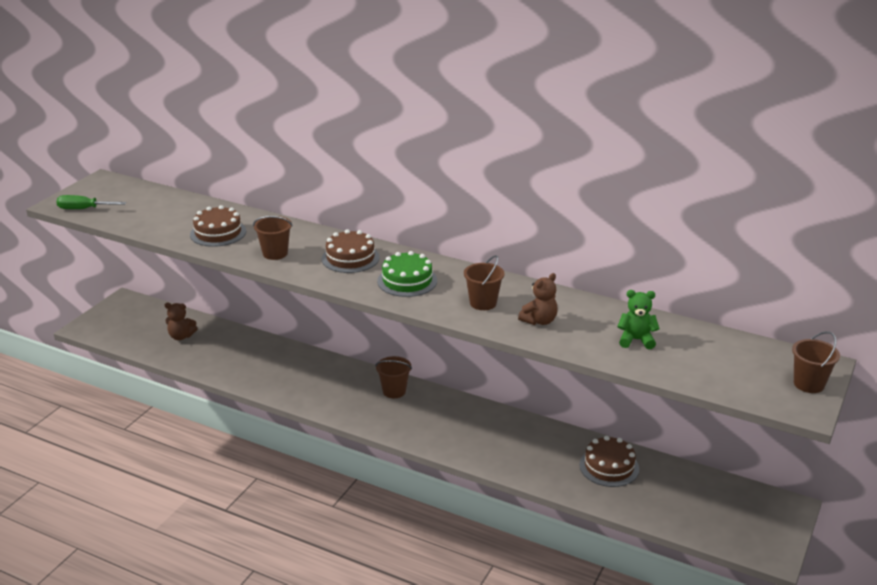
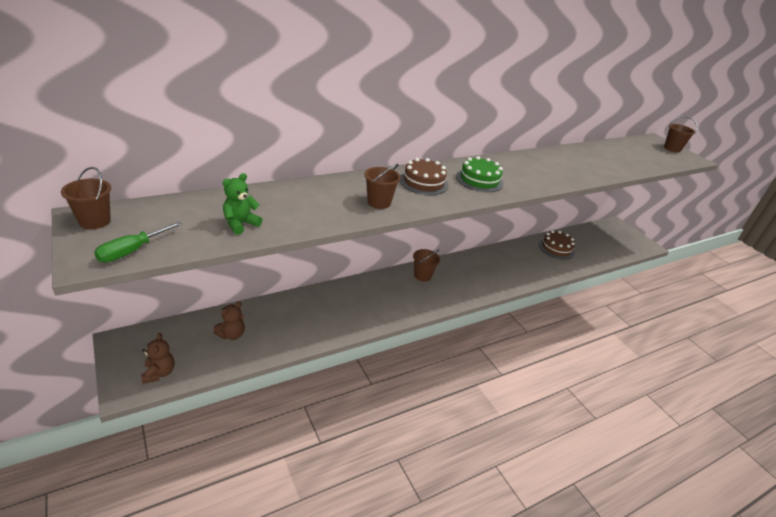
camera: 60 degrees left, 5 degrees up
brown cake [190,205,246,247] -> none
brown bucket [464,255,504,310] -> brown bucket moved to [61,167,111,229]
brown teddy bear [518,273,558,325] -> brown teddy bear moved to [141,333,174,384]
green teddy bear [617,290,660,349] -> green teddy bear moved to [222,173,263,235]

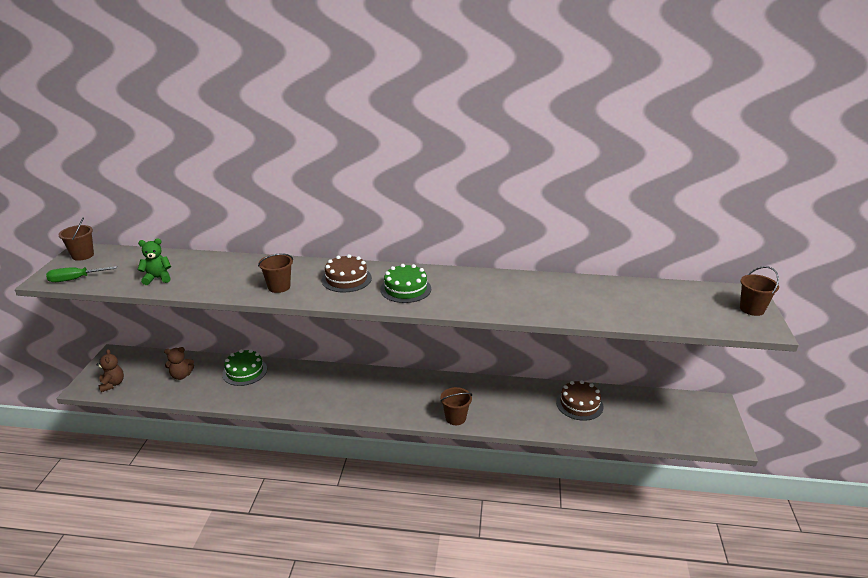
camera: 40 degrees right, 5 degrees down
brown teddy bear [141,333,174,384] -> brown teddy bear turned 45 degrees counterclockwise [97,349,124,392]
brown bucket [413,249,440,281] -> brown bucket moved to [440,387,472,425]
none -> green cake [222,349,267,386]

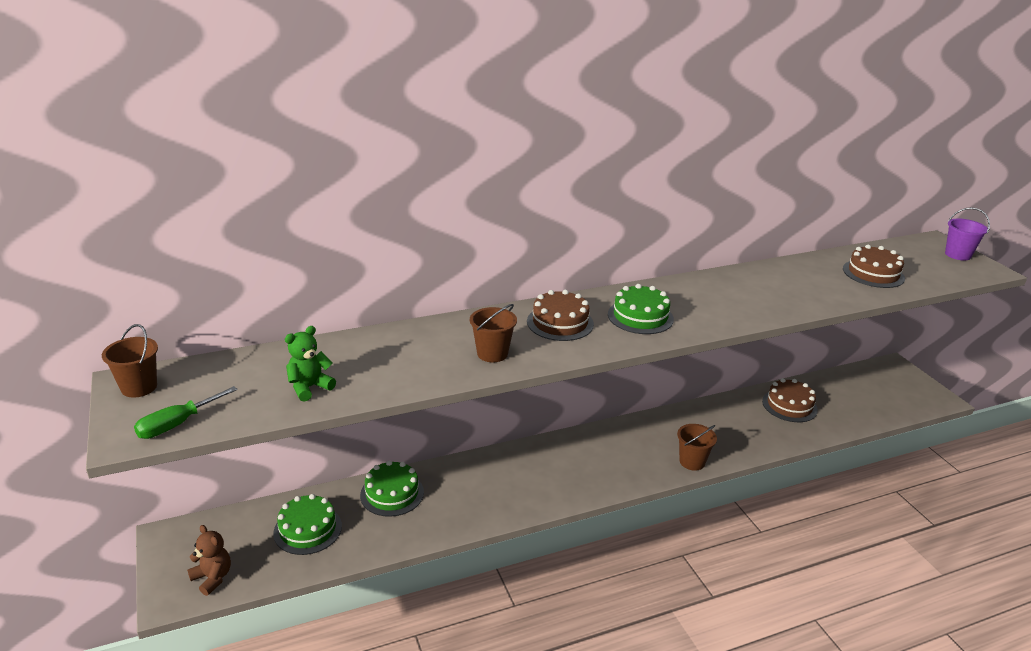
camera: 30 degrees left, 0 degrees up
brown teddy bear [164,347,194,380] -> green cake [273,494,342,555]
brown bucket [740,266,779,316] -> purple bucket [945,207,990,260]
none -> brown cake [843,245,905,288]

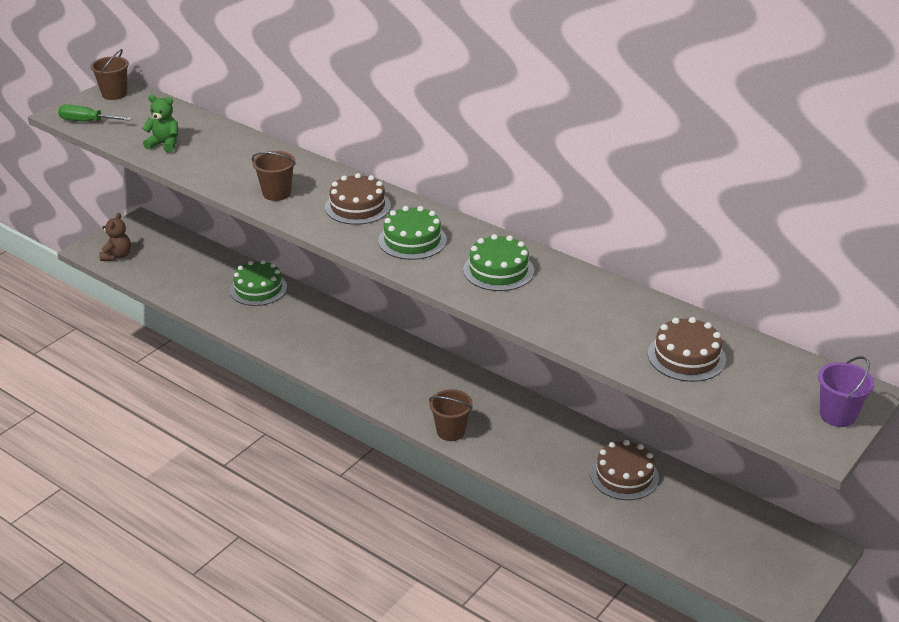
camera: 60 degrees right, 5 degrees up
green cake [273,494,342,555] -> green cake moved to [463,234,534,291]

